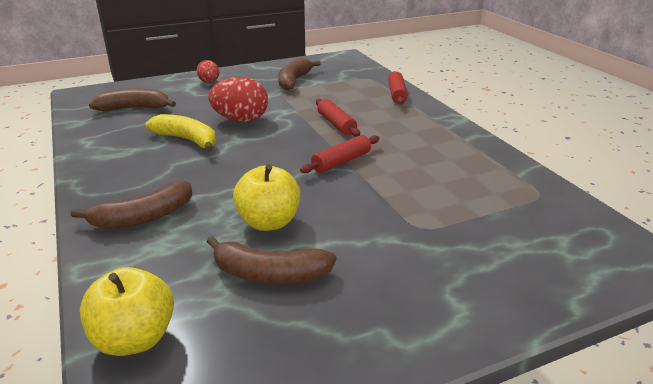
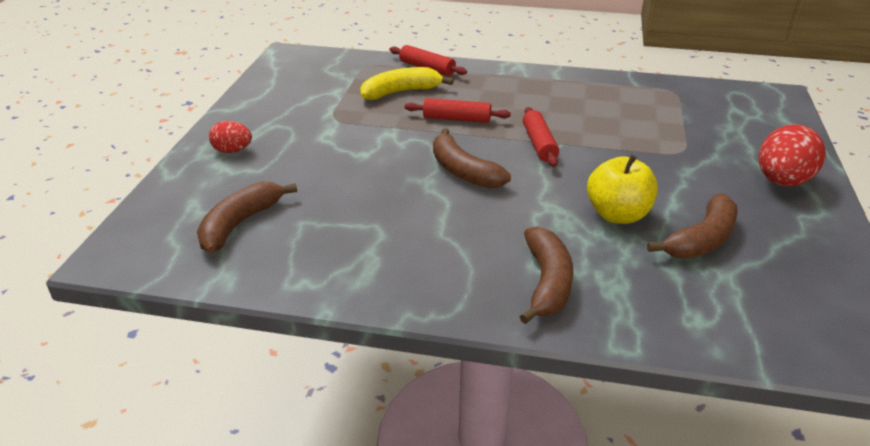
camera: 55 degrees left, 5 degrees up
yellow apple [80,267,174,356] -> none
yellow banana [145,114,216,152] -> yellow banana moved to [360,67,454,100]
red egg [208,77,268,122] -> red egg moved to [759,124,826,186]
brown banana [278,58,321,90] -> brown banana moved to [433,128,511,188]

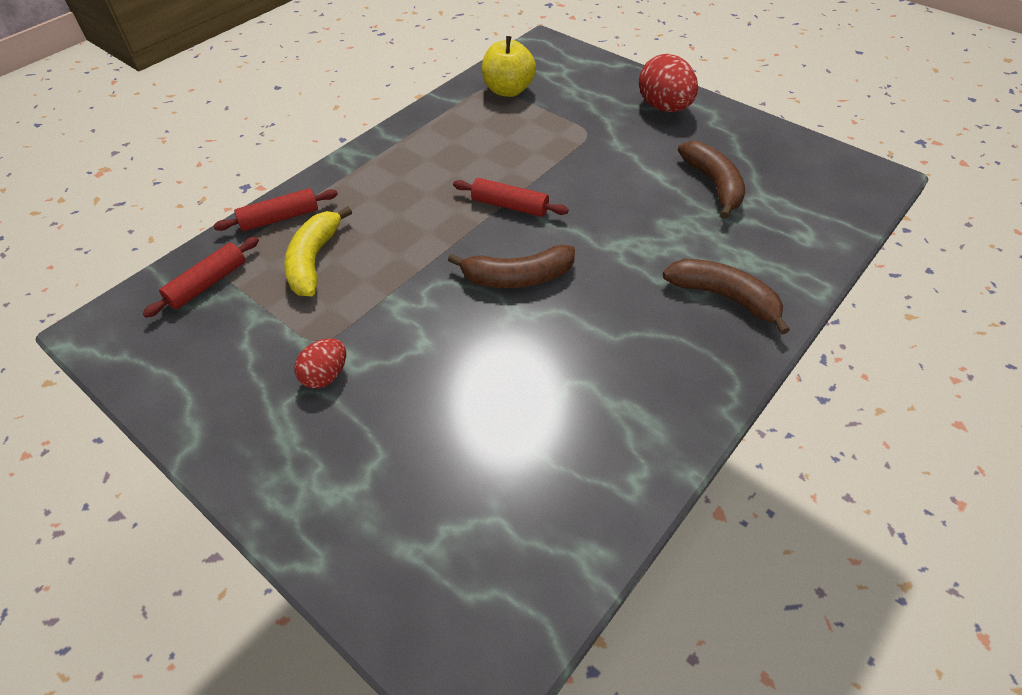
camera: 60 degrees left, 15 degrees up
brown banana [197,182,297,253] -> none
red egg [209,121,252,153] -> red egg moved to [294,339,346,388]
red rolling pin [404,98,511,123] -> red rolling pin moved to [143,237,259,318]
yellow apple [587,154,658,224] -> yellow apple moved to [482,36,536,97]

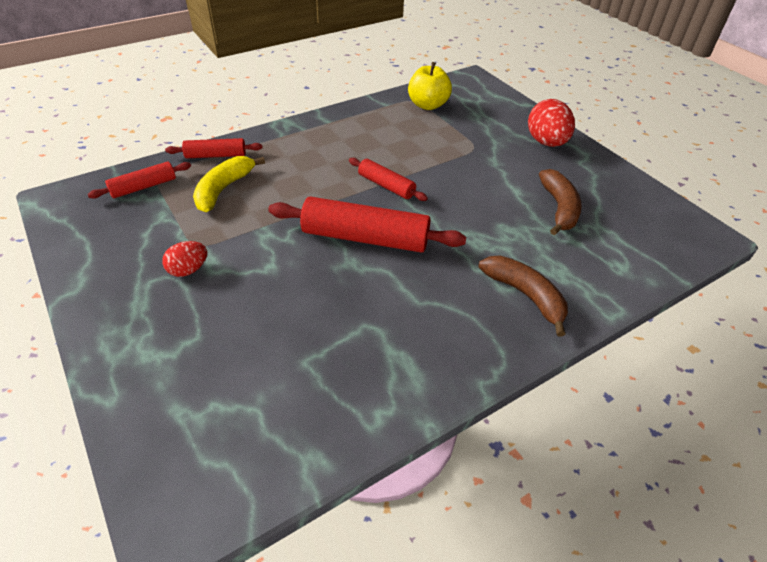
camera: 15 degrees right, 5 degrees down
brown banana [448,245,575,288] -> red rolling pin [268,197,466,253]

